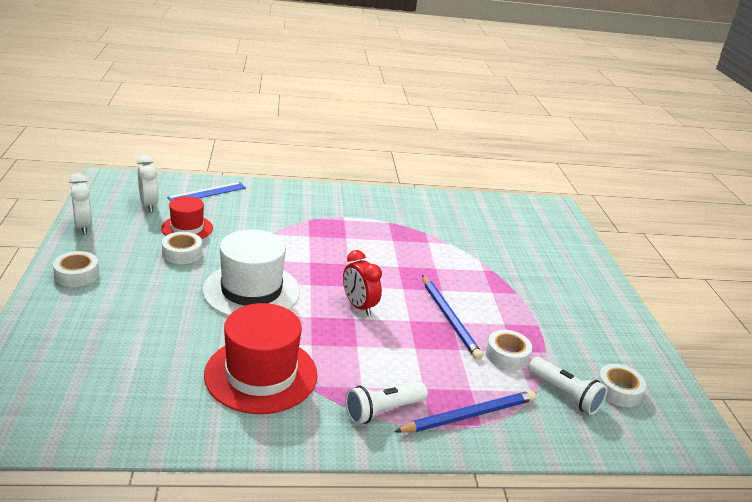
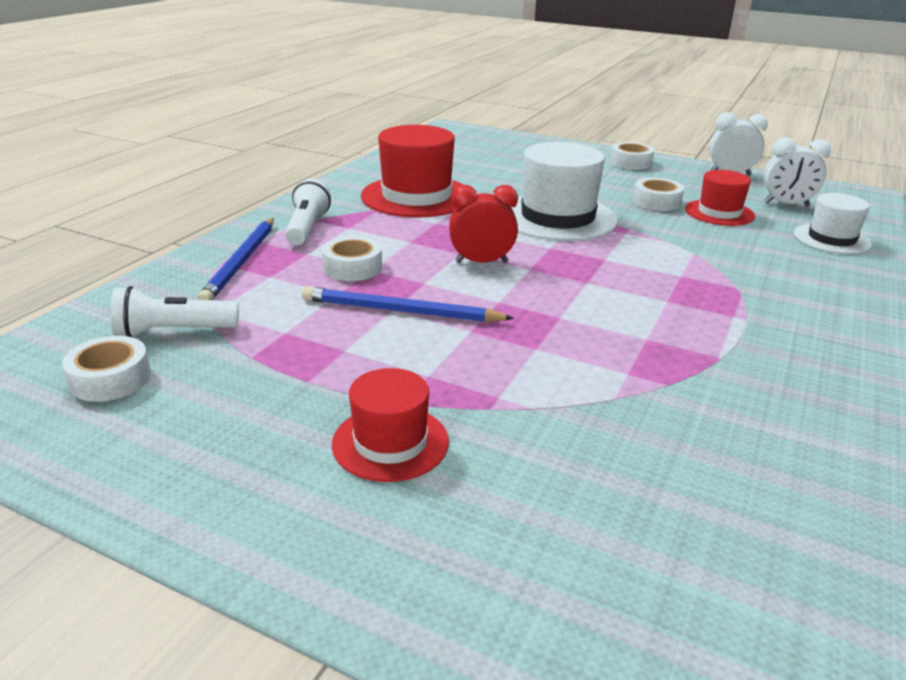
camera: 125 degrees right, 0 degrees up
blue ruler [167,182,246,201] -> white hat [794,193,872,254]
white tape [486,330,532,370] -> white tape moved to [322,236,382,281]
none -> red hat [332,368,449,482]

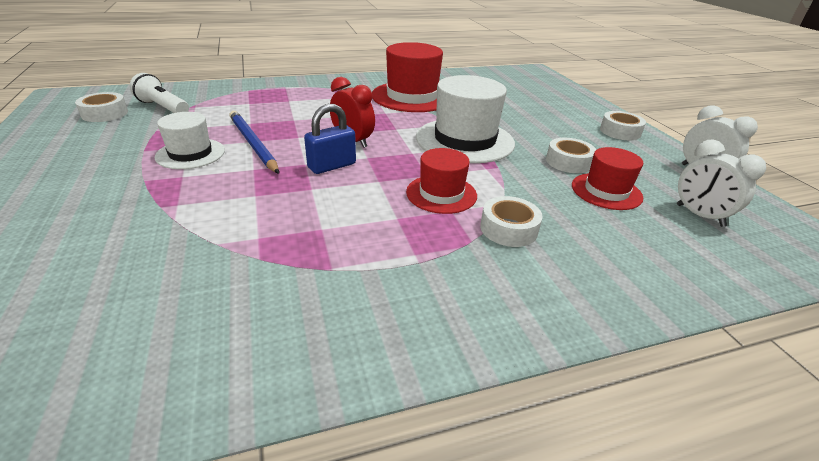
camera: 45 degrees right, 5 degrees up
blue pencil [197,218,274,300] -> none
white flashlight [285,179,331,245] -> none
white tape [322,236,382,281] -> white tape moved to [480,196,543,247]
red hat [332,368,449,482] -> red hat moved to [406,148,477,214]
white hat [794,193,872,254] -> white hat moved to [155,112,225,169]
none -> blue padlock [304,104,356,174]

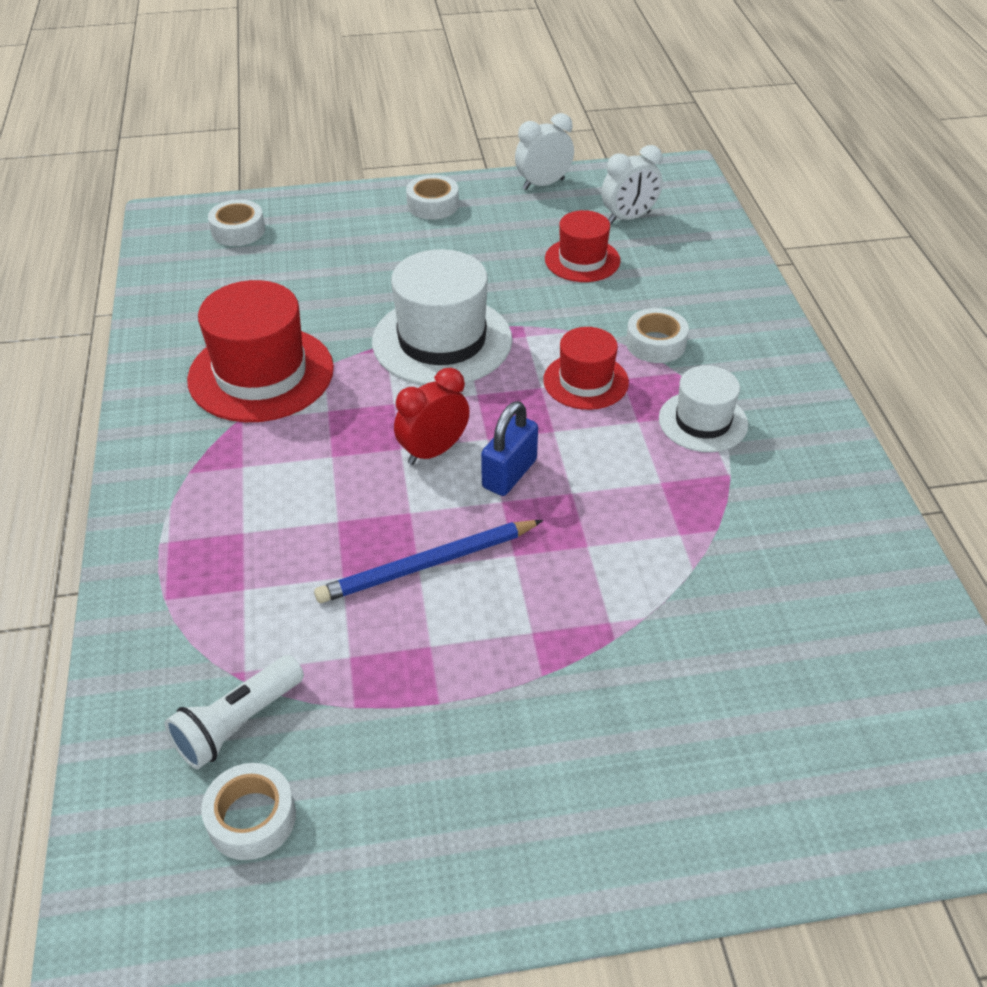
camera: 80 degrees left, 10 degrees up
white hat [155,112,225,169] -> white hat moved to [659,365,748,452]
blue padlock [304,104,356,174] -> blue padlock turned 60 degrees clockwise [481,401,538,496]
white tape [546,138,596,173] -> white tape moved to [208,200,265,246]

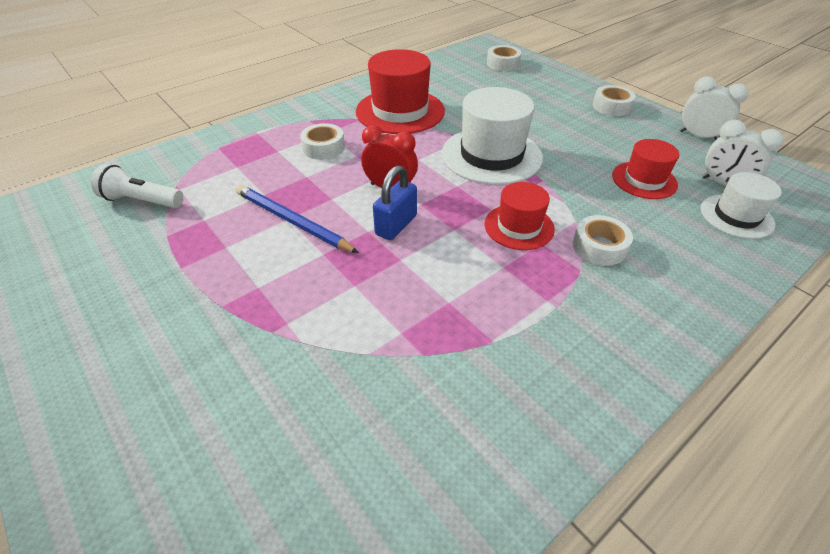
camera: 60 degrees right, 0 degrees up
white tape [201,763,296,860] -> white tape moved to [300,123,345,160]
blue padlock [481,401,538,496] -> blue padlock turned 60 degrees counterclockwise [373,165,417,240]
white hat [659,365,748,452] -> white hat moved to [700,172,782,239]

